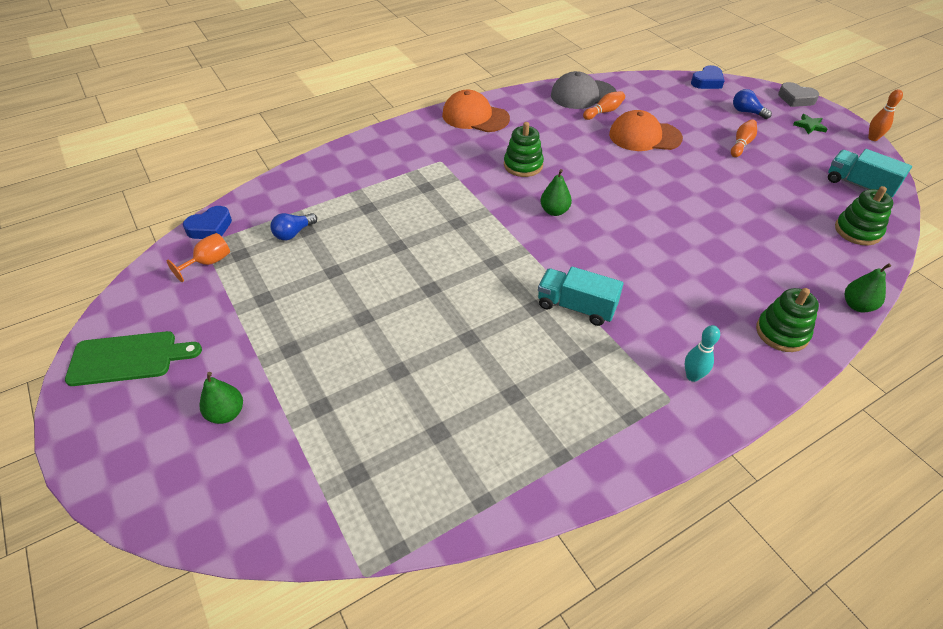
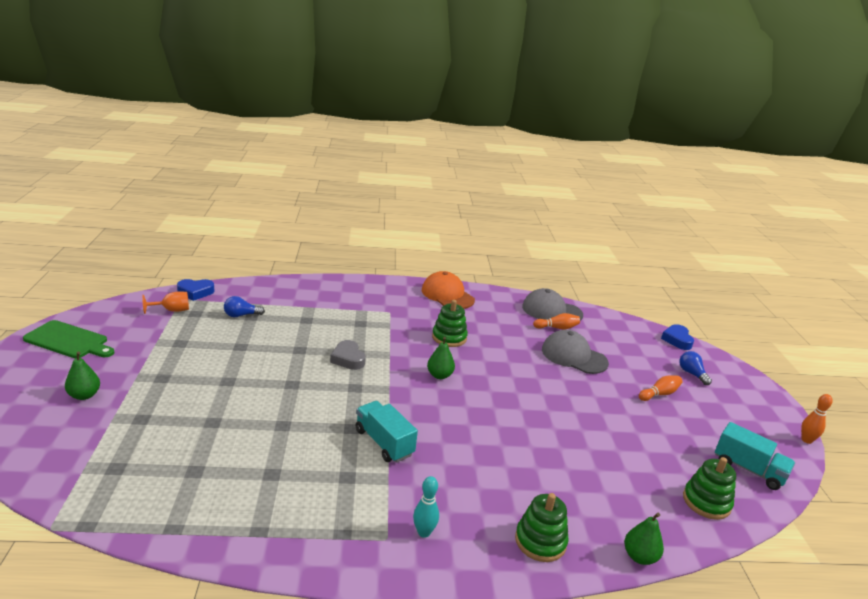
camera: 25 degrees right, 20 degrees down
orange cap [609,110,683,151] -> grey cap [542,330,609,374]
blue heart [691,65,725,89] -> blue heart turned 105 degrees clockwise [661,324,694,350]
grey heart [778,82,819,107] -> grey heart moved to [330,340,366,370]
green star [793,114,827,134] -> none
turquoise truck [828,149,912,198] -> turquoise truck turned 150 degrees clockwise [715,422,795,490]

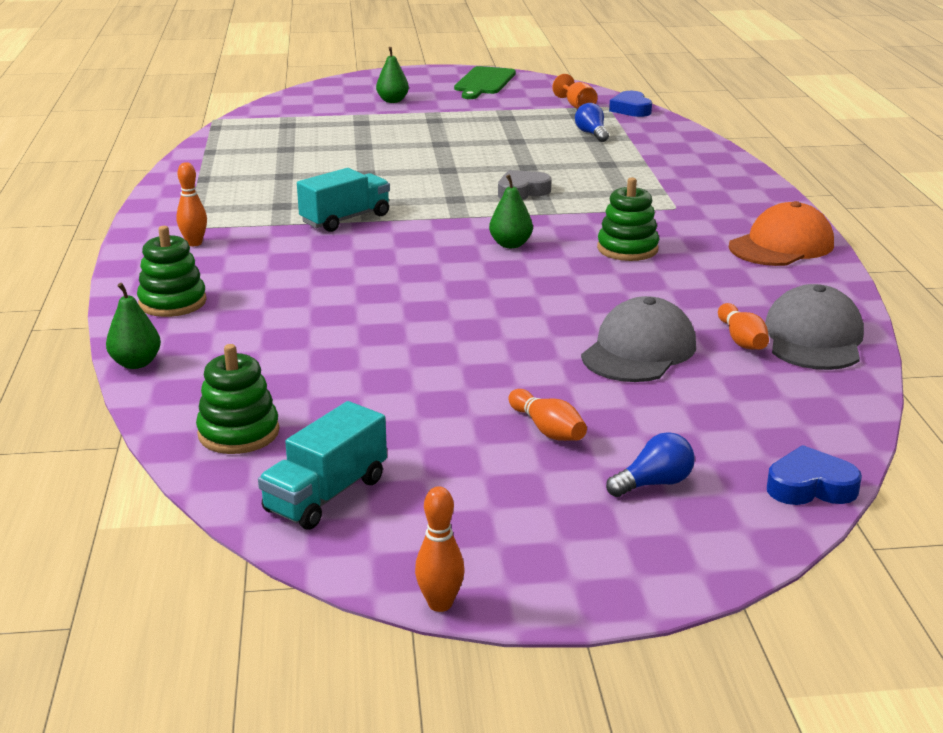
camera: 90 degrees right, 0 degrees up
turquoise bowling pin [413,476,439,538] -> orange bowling pin [176,162,207,246]

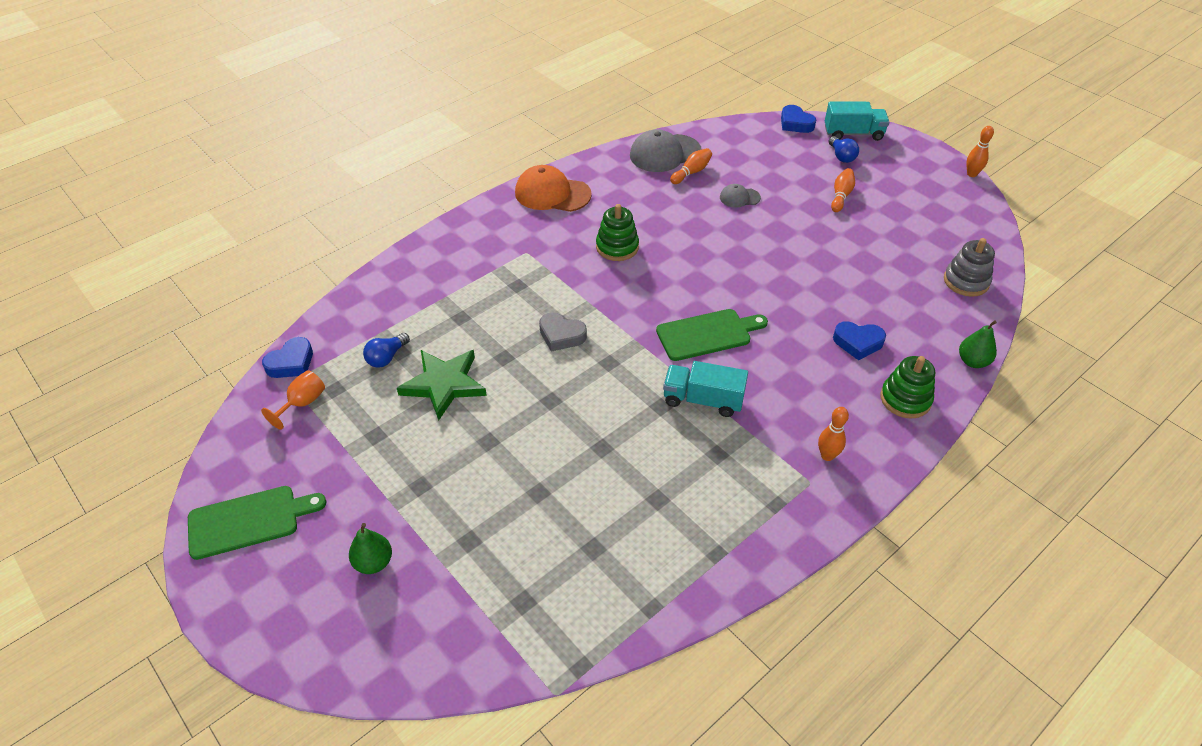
camera: 125 degrees left, 20 degrees up
green stacking toy [196,344,279,454] -> grey stacking toy [944,238,995,297]
turquoise truck [258,401,387,530] -> turquoise truck moved to [825,101,889,141]
green pear [489,175,533,248] -> none
grey cap [581,296,696,382] -> grey cap [720,184,761,208], size x0.52
blue light bulb [606,432,695,497] -> blue light bulb turned 135 degrees counterclockwise [829,136,859,163]
none -> green star [397,350,487,420]
none -> green cutting board [656,309,768,361]
none -> blue heart [833,321,886,360]

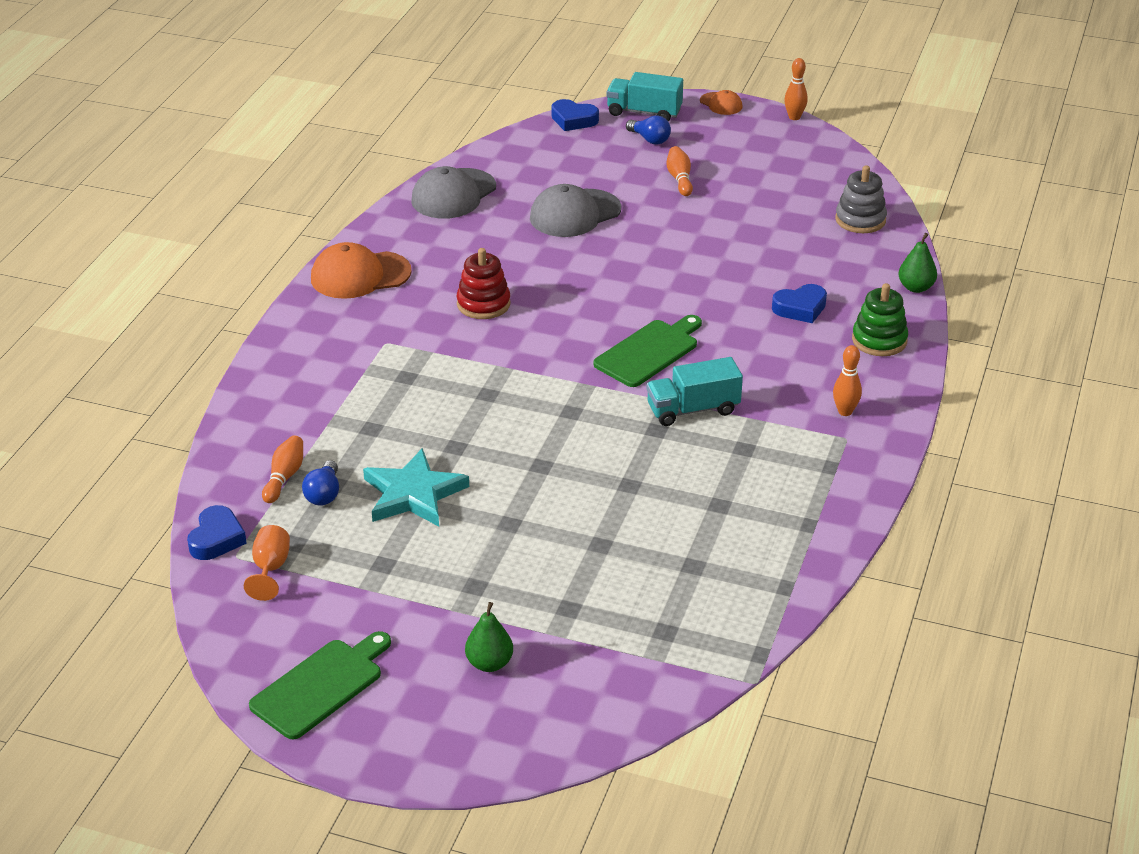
camera: 30 degrees left, 10 degrees down
green star [397,350,487,420] -> turquoise star [363,448,469,526]
grey heart [539,312,587,352] -> none
green stacking toy [596,204,639,261] -> red stacking toy [457,248,511,319]
orange bowling pin [670,148,712,184] -> orange bowling pin moved to [262,435,303,503]
grey cap [720,184,761,208] -> grey cap [530,184,621,237], size x1.91
turquoise truck [825,101,889,141] -> turquoise truck turned 135 degrees counterclockwise [606,72,683,121]
none -> orange cap [700,90,743,115]

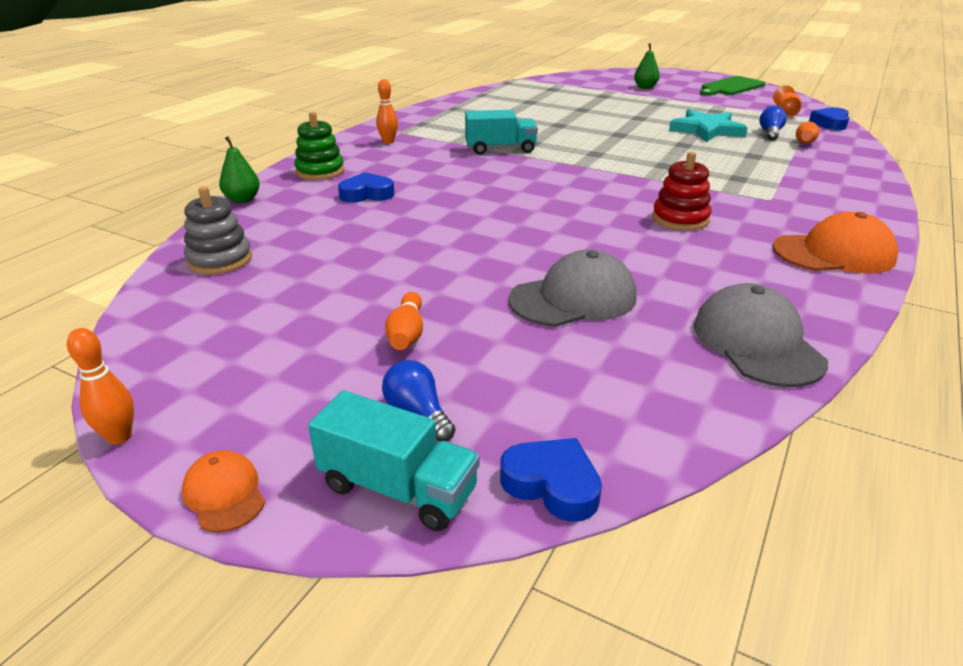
camera: 170 degrees left, 5 degrees down
grey cap [411,166,496,219] -> grey cap turned 60 degrees counterclockwise [694,283,828,387]
green cutting board [593,315,702,387] -> none

